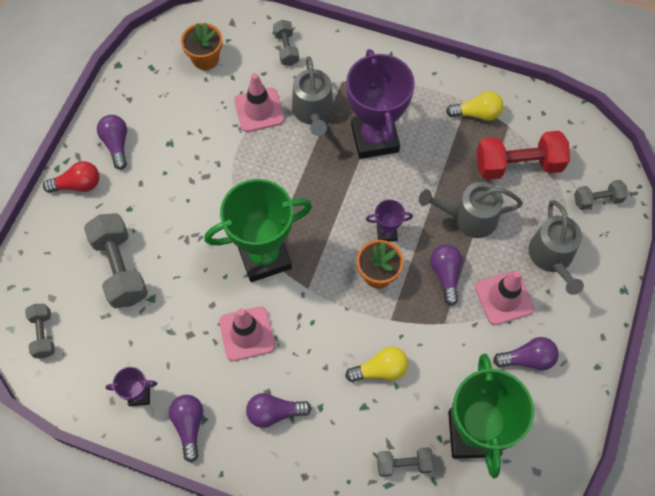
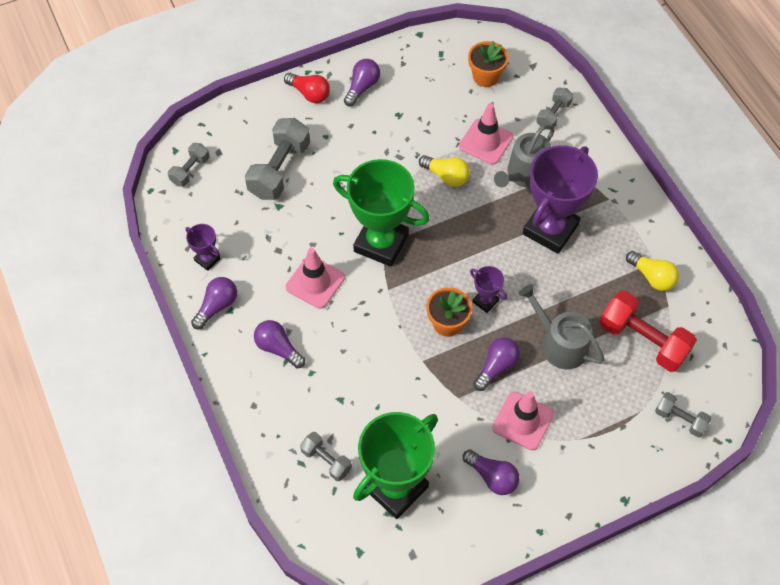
camera: 45 degrees right, 5 degrees down
yellow light bulb [345,347,408,382] -> yellow light bulb moved to [419,155,470,187]
grey watering can [528,200,584,295] -> none

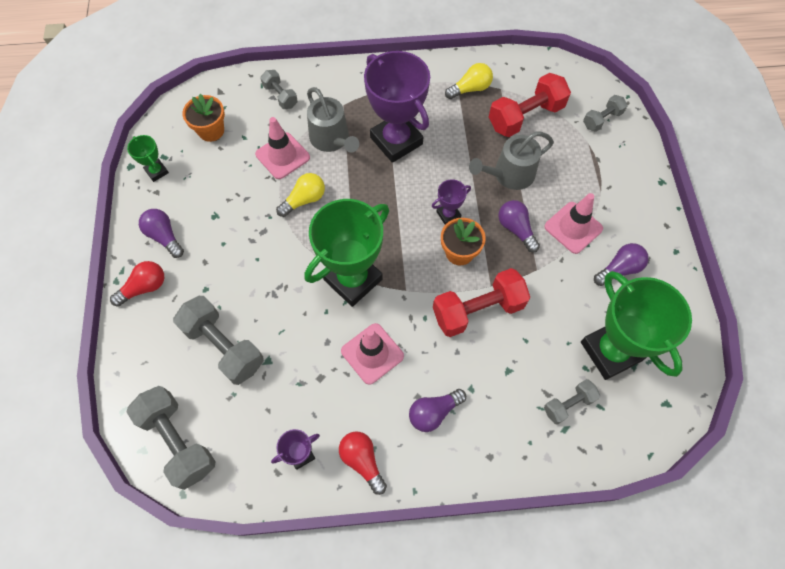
camera: 70 degrees left, 5 degrees up
grey dumbbell [168,143,210,187] -> grey dumbbell [127,386,216,490], size x1.80
purple light bulb [191,277,237,329] -> red light bulb [339,431,387,495]
none -> green trophy [127,135,169,182]
none -> red dumbbell [433,268,530,337]

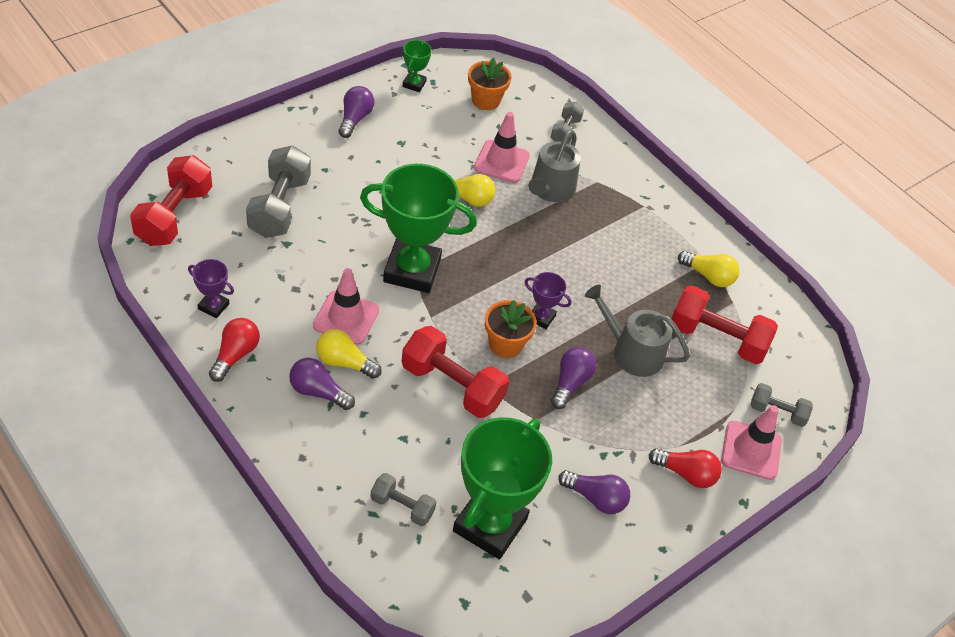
camera: 50 degrees right, 15 degrees down
red light bulb [110,261,164,307] -> red light bulb moved to [649,448,722,488]
grey dumbbell [127,386,216,490] -> red dumbbell [130,155,212,246]
purple trophy [364,51,430,163] -> none
pink traffic cone [544,193,603,254] -> pink traffic cone moved to [721,405,782,480]
none -> yellow light bulb [316,329,382,379]

